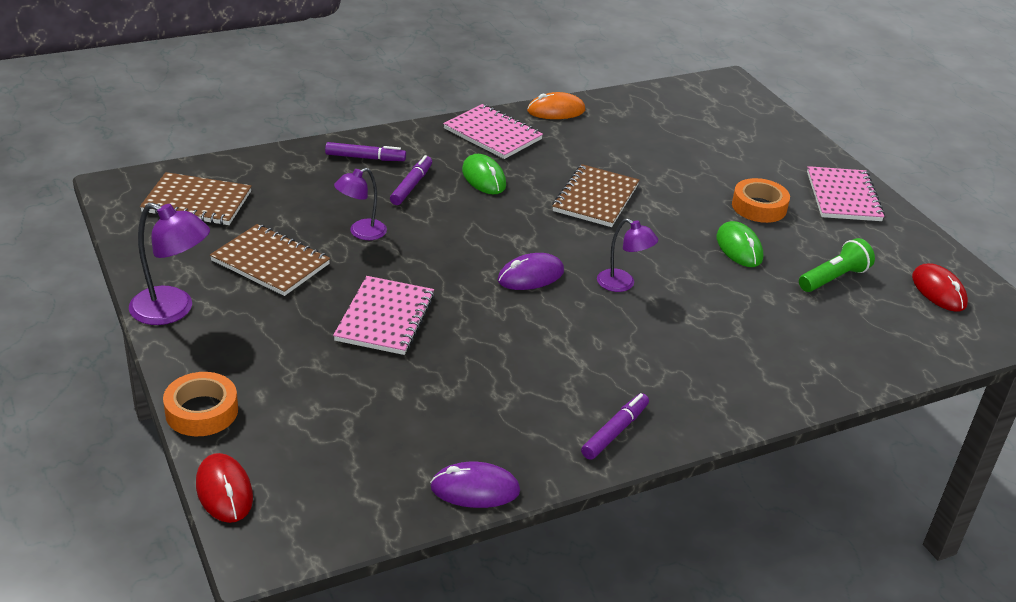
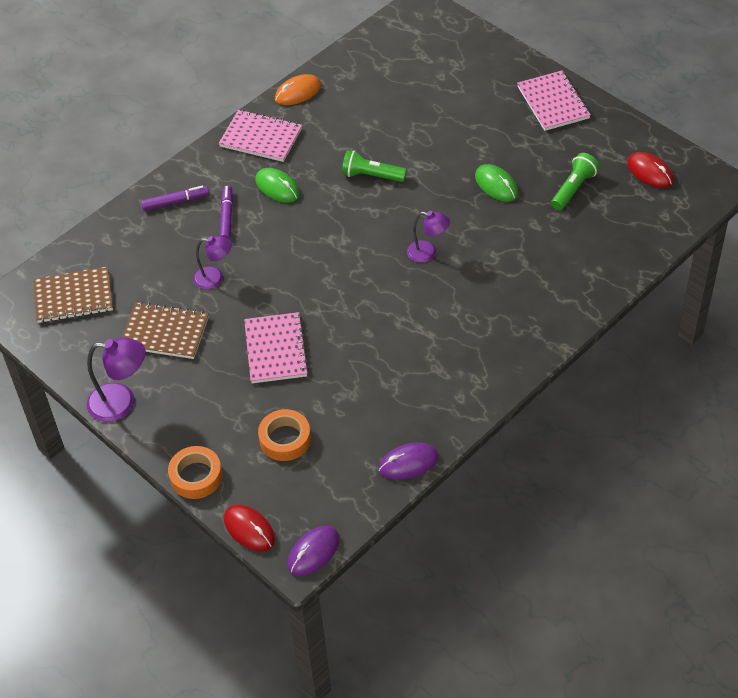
camera: 15 degrees left, 15 degrees up
purple lamp [334,168,387,240] -> purple lamp turned 120 degrees counterclockwise [193,236,232,289]
purple mouse [497,253,564,290] -> purple mouse moved to [287,526,340,576]
brown notebook [552,164,639,227] -> green flashlight [342,150,407,182]
purple marker [581,393,649,460] -> none
orange tape [732,178,790,223] -> orange tape moved to [258,409,311,461]

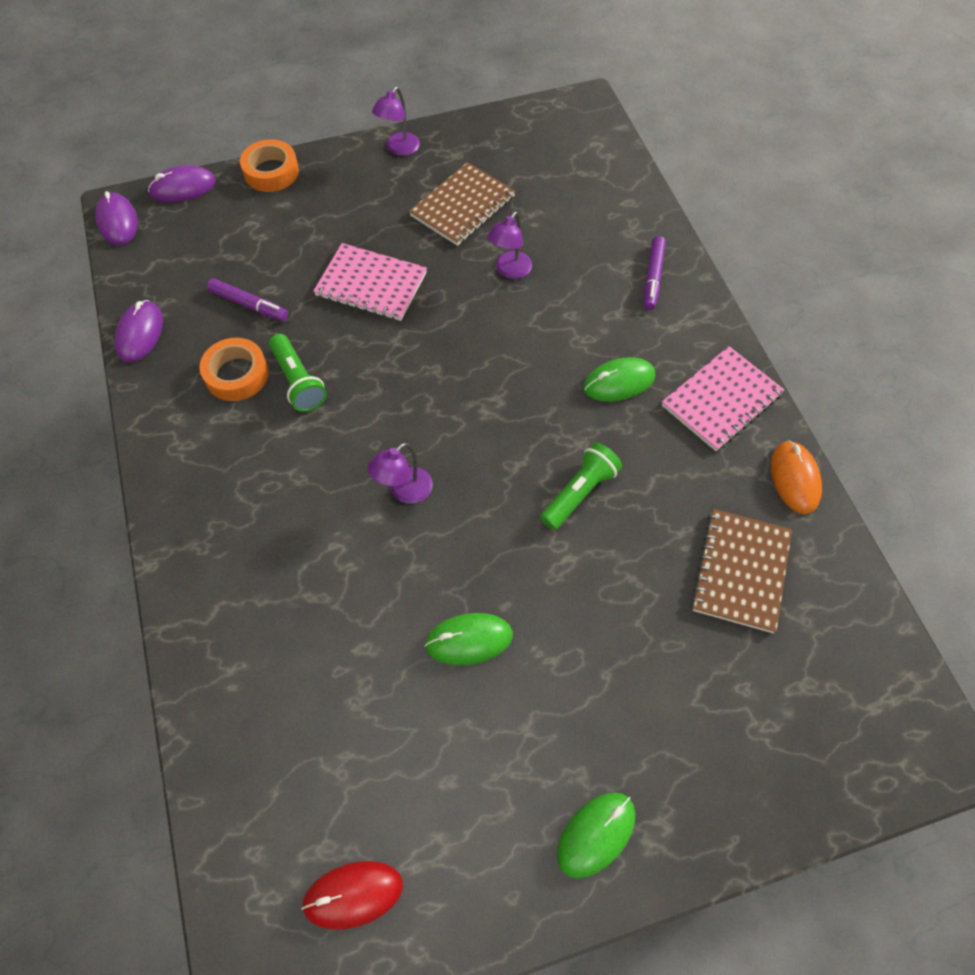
camera: 115 degrees right, 10 degrees up
brown notebook [33,267,113,323] -> brown notebook moved to [691,509,792,633]
purple lamp [87,337,145,422] -> purple lamp [372,87,420,156], size x0.65
purple marker [220,185,233,240] -> purple marker moved to [207,278,288,321]
red mouse [224,504,275,551] -> purple mouse [148,165,216,202]
orange tape [258,409,311,461] -> orange tape moved to [199,338,269,401]
pink notebook [517,70,591,131] -> green mouse [557,792,635,878]
green flashlight [551,153,599,210] -> green flashlight moved to [269,334,327,412]

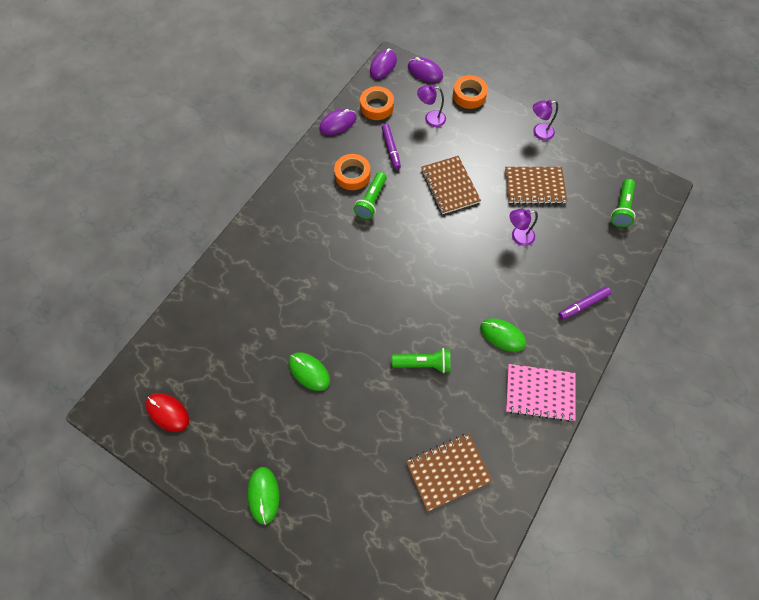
camera: 50 degrees right, 5 degrees up
pink notebook [313,243,427,321] -> brown notebook [421,156,481,214]
purple lamp [368,443,433,504] -> purple lamp moved to [417,85,446,127]
green mouse [557,792,635,878] -> green mouse turned 75 degrees clockwise [247,467,279,525]
orange mouse [771,440,822,514] -> none
none -> orange tape [360,86,394,120]
none -> green flashlight [611,179,636,227]

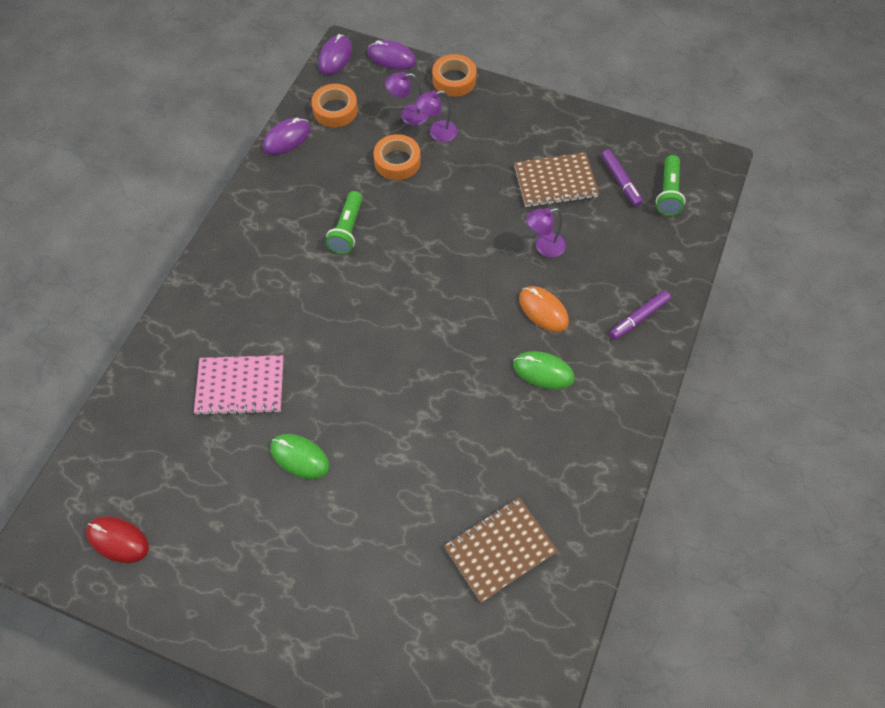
camera: 10 degrees left, 5 degrees down
green mouse [247,467,279,525] -> none
orange tape [334,154,371,190] -> orange tape moved to [373,134,421,180]
purple marker [382,124,401,170] -> purple marker moved to [601,149,643,207]
green flashlight [392,348,451,373] -> none
brown notebook [421,156,481,214] -> none
pink notebook [506,364,576,422] -> pink notebook moved to [194,355,283,416]
purple lamp [533,100,558,140] -> purple lamp moved to [416,90,458,142]
none -> orange mouse [519,286,569,332]

